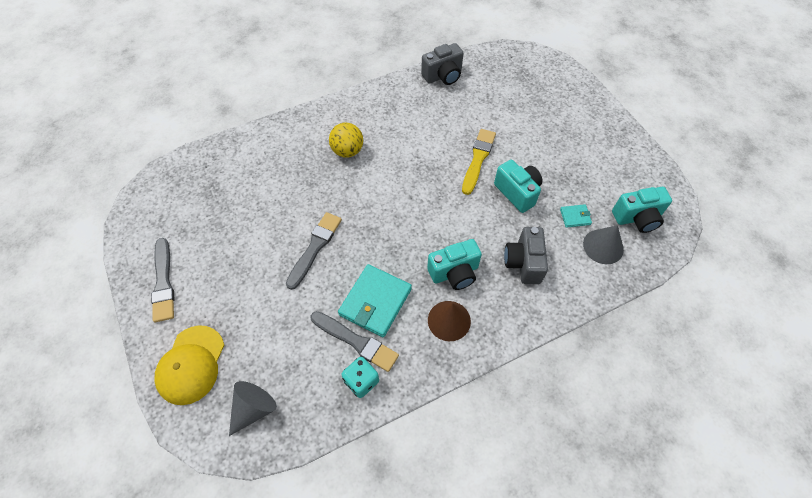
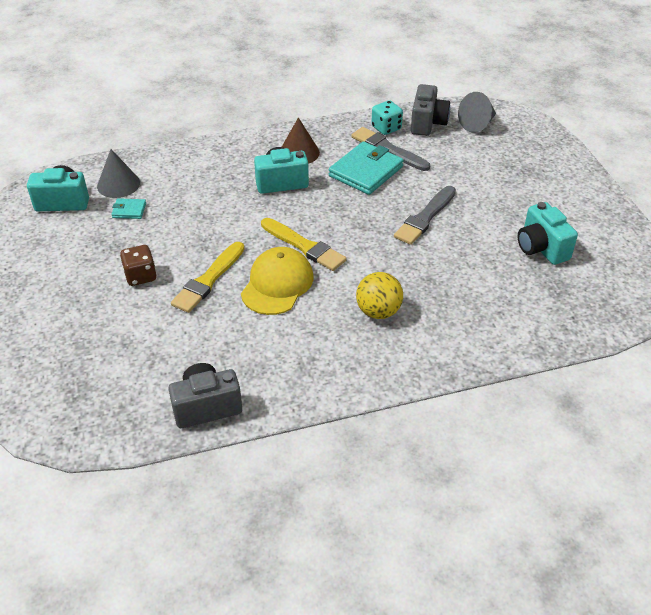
camera: 170 degrees left, 15 degrees down
grey brush [151,238,174,322] -> none
yellow cap [154,326,224,405] -> yellow cap moved to [241,247,313,315]
turquoise camera [494,160,542,213] -> turquoise camera moved to [518,202,578,265]
grey camera [504,227,548,284] -> grey camera moved to [411,84,450,136]
none -> brown dice [120,245,157,286]
none -> yellow brush [261,218,346,271]

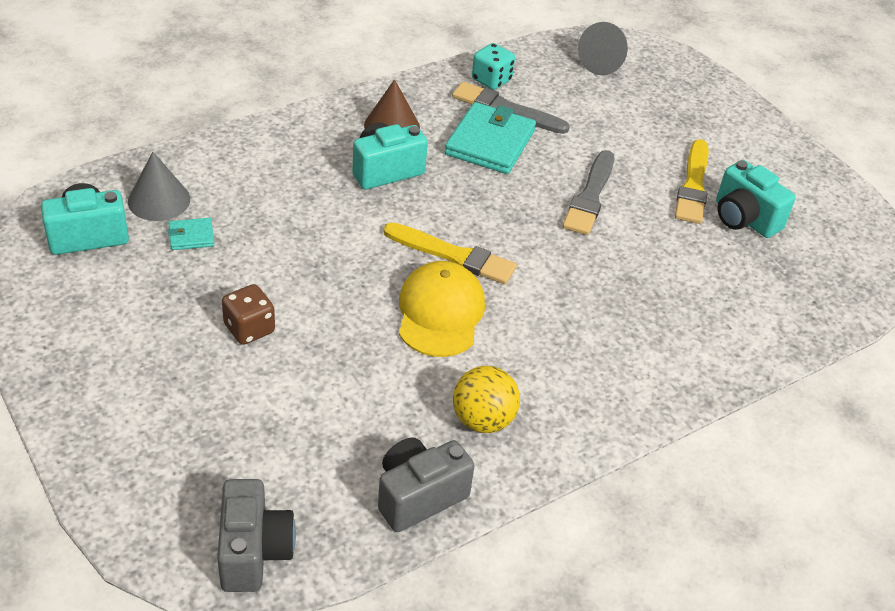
camera: 20 degrees left, 0 degrees up
yellow brush [171,242,244,313] -> yellow brush moved to [675,139,709,224]
yellow ball [356,272,403,319] -> yellow ball moved to [453,366,520,433]
grey camera [411,84,450,136] -> grey camera moved to [217,479,296,592]

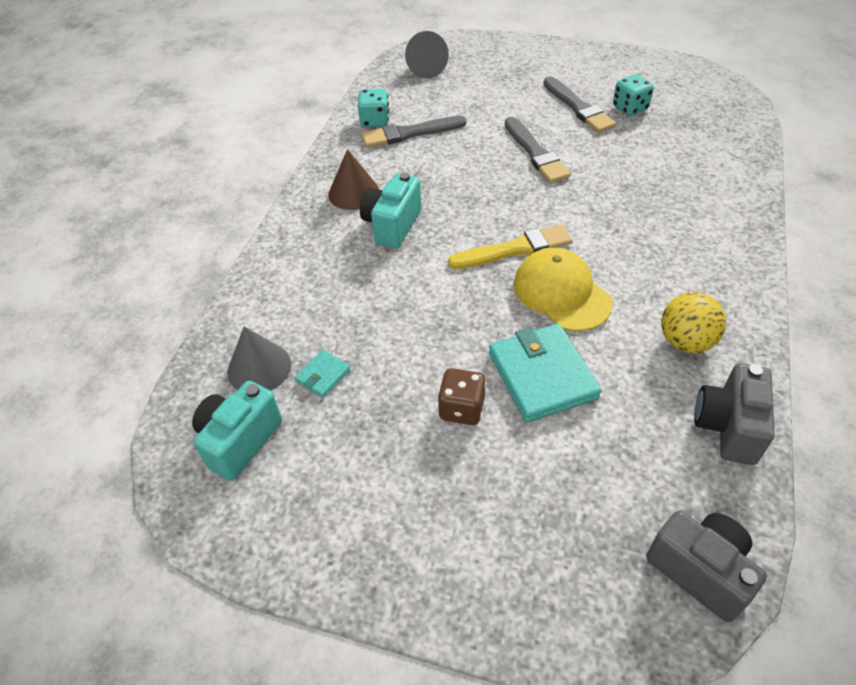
camera: 35 degrees left, 5 degrees up
turquoise wallet [445,102,536,174] -> turquoise wallet moved to [489,324,601,423]
yellow brush [675,139,709,224] -> grey brush [543,76,616,133]
turquoise camera [716,160,796,238] -> turquoise dice [613,74,654,116]

